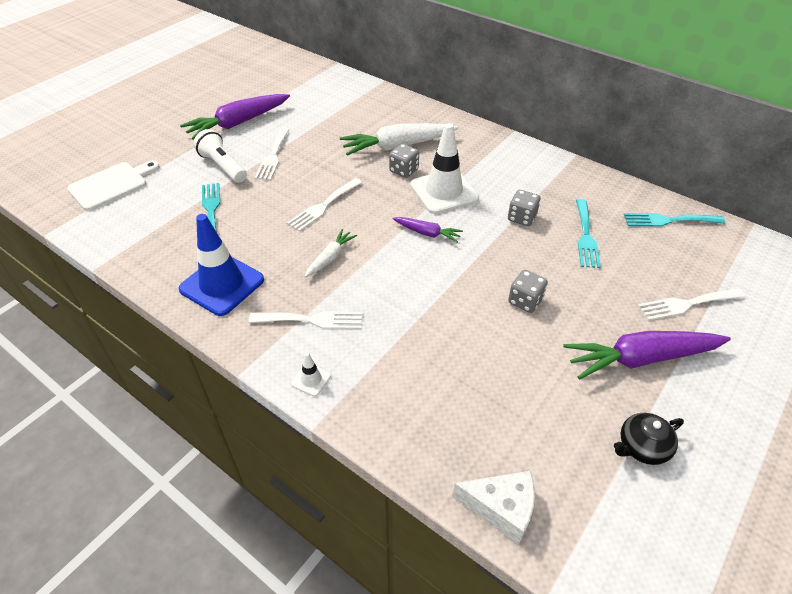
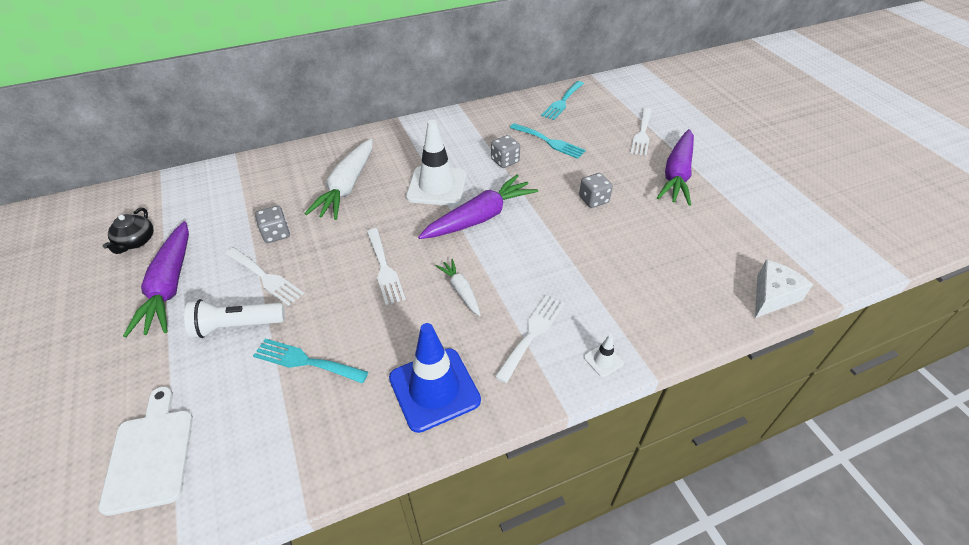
camera: 60 degrees left, 0 degrees up
grey dice [389,144,419,178] -> grey dice moved to [255,206,290,243]
purple carrot [392,217,463,243] -> purple carrot [418,174,538,239], size x1.92
black teapot [614,413,684,465] -> black teapot moved to [103,208,154,254]

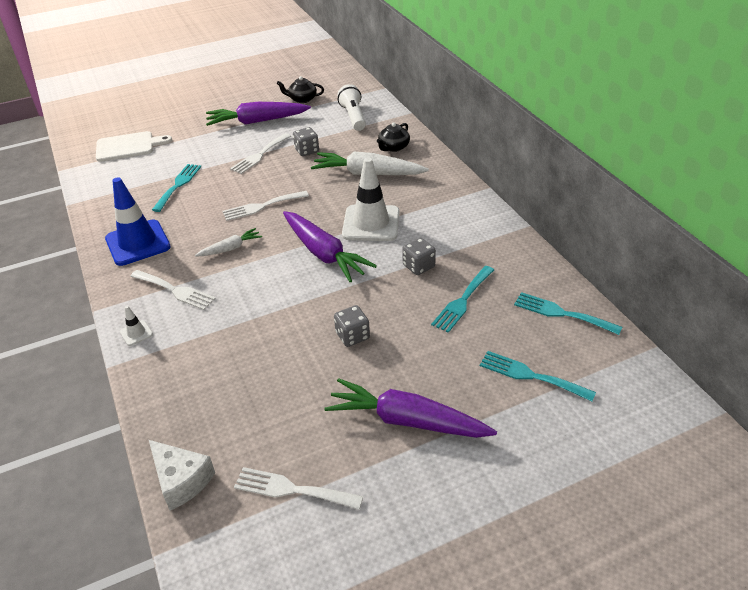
camera: 90 degrees right, 5 degrees down
white flashlight [184,299,285,338] -> white flashlight moved to [337,84,366,131]
white fork [631,108,652,156] -> white fork moved to [234,467,363,510]
none -> black teapot [377,123,410,152]
none -> turquoise fork [480,351,596,401]

